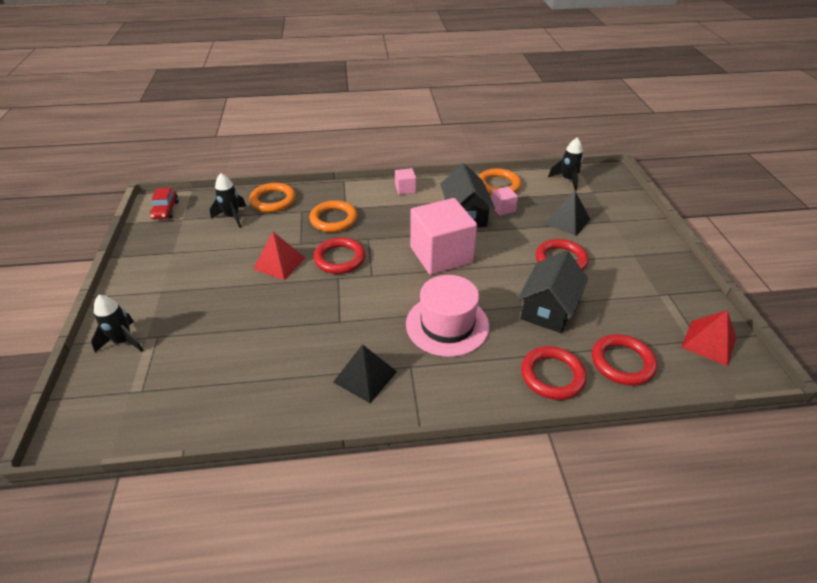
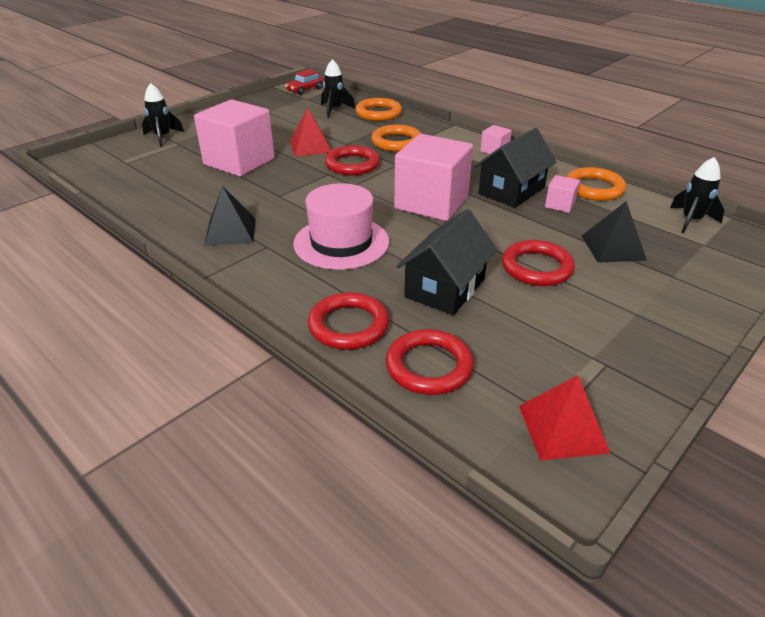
camera: 50 degrees right, 5 degrees down
black house [518,250,588,333] -> black house turned 45 degrees counterclockwise [396,209,497,315]
none -> pink cube [194,99,275,177]

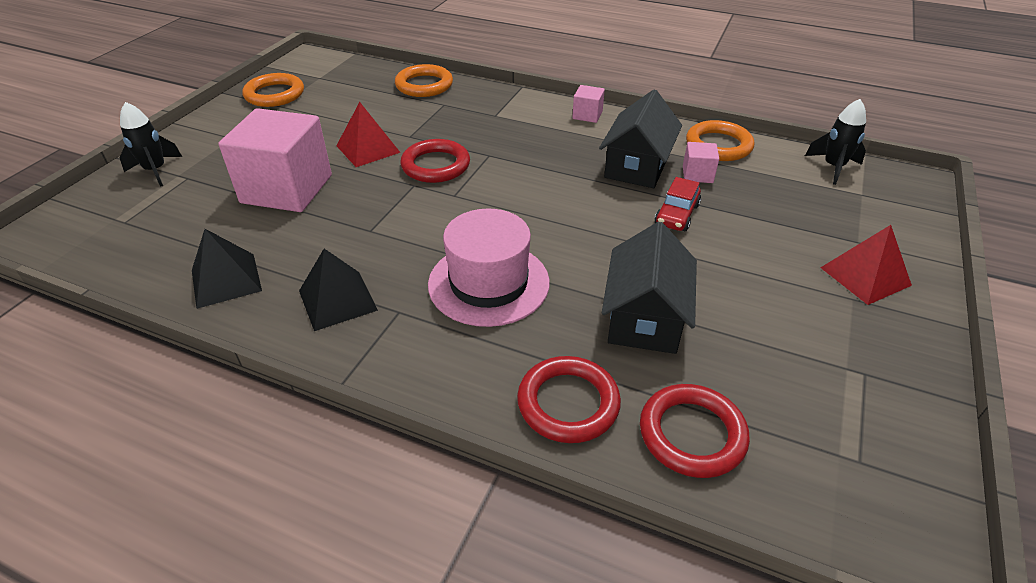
camera: 20 degrees left, 5 degrees up
red car [285,69,324,95] -> red car moved to [655,177,701,231]
black rocket [321,59,355,118] -> none
orange ring [371,125,421,151] -> orange ring moved to [242,73,304,107]
pink cube [394,134,473,221] -> none
red ring [502,240,575,286] -> none
red pyramid [519,375,610,460] -> red pyramid moved to [820,225,912,305]
black pyramid [582,201,647,263] -> black pyramid moved to [192,229,262,309]

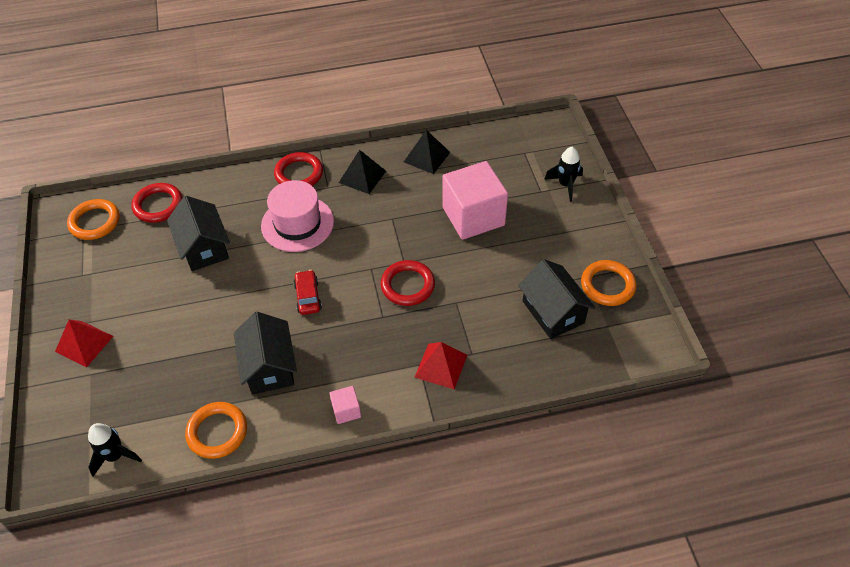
camera: 145 degrees right, 10 degrees up
red pyramid [336,102,401,167] -> red pyramid moved to [414,342,467,389]
orange ring [395,64,453,97] -> orange ring moved to [67,199,120,240]
red ring [517,356,621,443] -> red ring moved to [274,152,323,186]
red car [655,177,701,231] -> red car moved to [293,270,322,315]
pink cube [683,142,719,183] -> none
none -> black house [518,259,595,339]

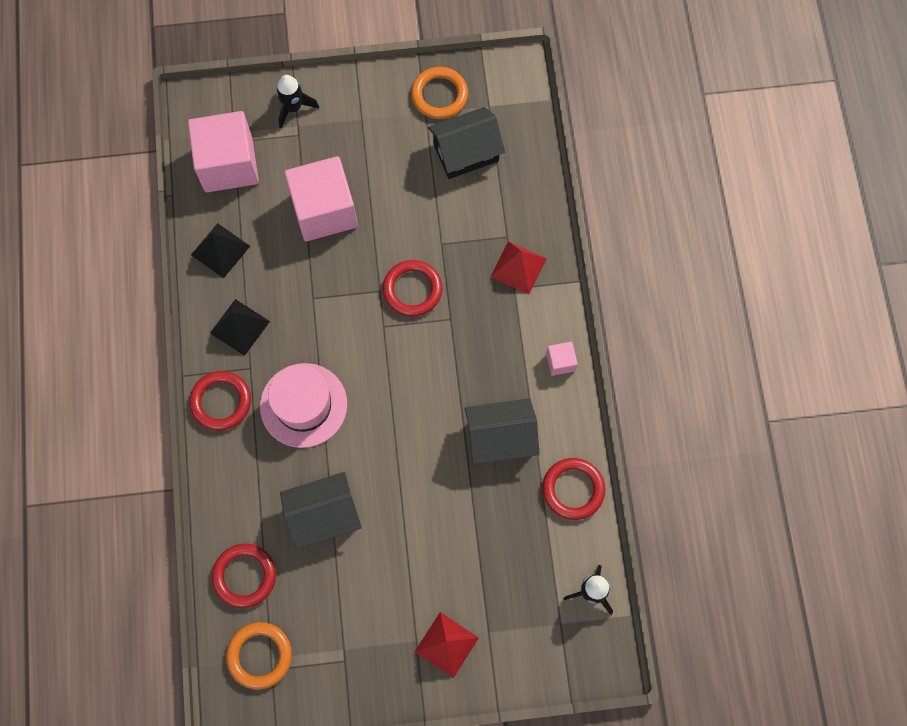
camera: 85 degrees left, 20 degrees up
orange ring [185,402,247,459] -> red ring [542,458,605,520]
red car [293,270,322,315] -> none
none -> pink cube [188,111,259,193]

